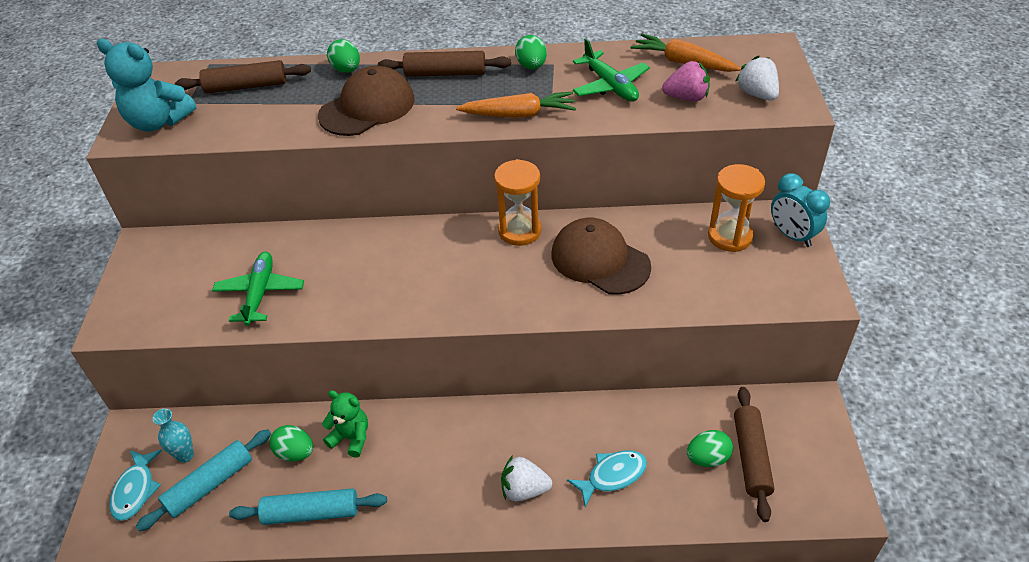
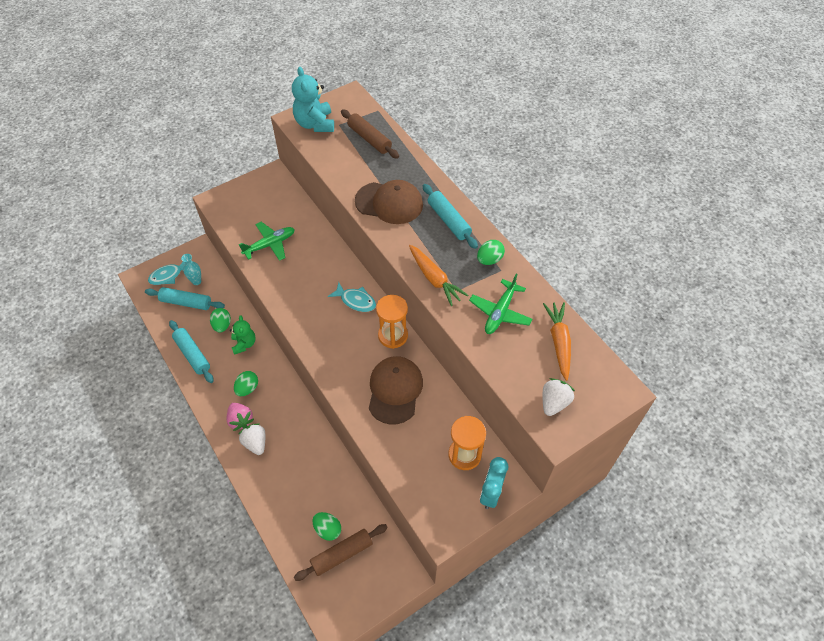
camera: 55 degrees right, 10 degrees up
green egg [327,39,360,73] -> green egg moved to [234,371,258,396]
brown rolling pin [378,51,511,77] -> turquoise rolling pin [423,184,478,249]
turquoise fish [567,450,647,507] -> turquoise fish moved to [328,282,376,312]
pink strawberry [662,61,710,101] -> pink strawberry moved to [226,403,254,431]

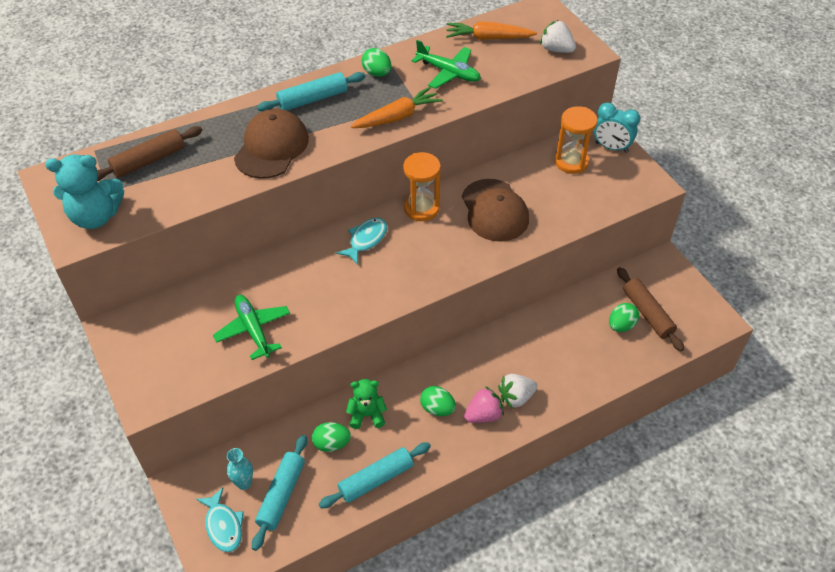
camera: 85 degrees left, 5 degrees down
brown cap [369,356,423,424] -> brown cap turned 120 degrees counterclockwise [462,179,529,242]

